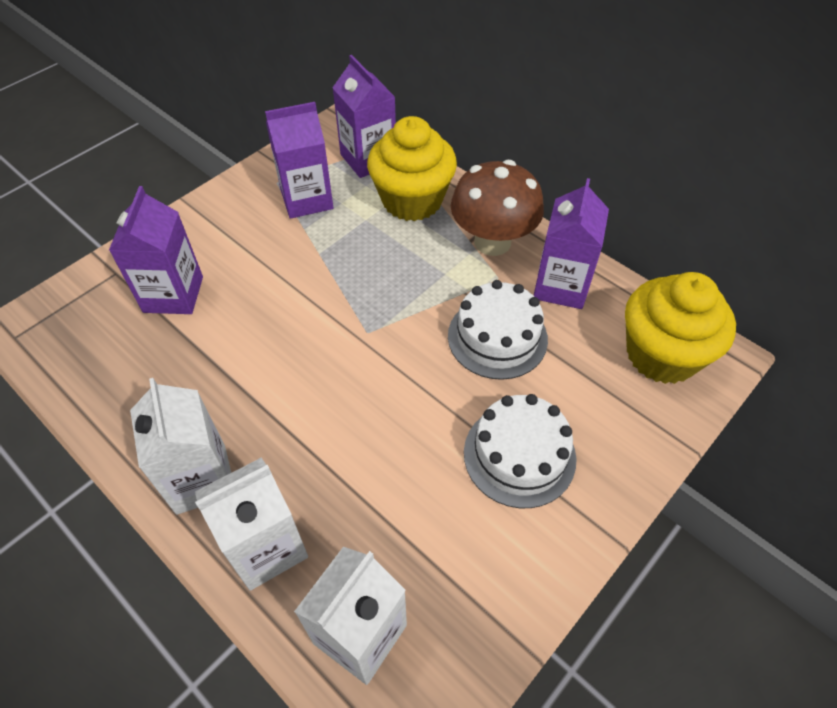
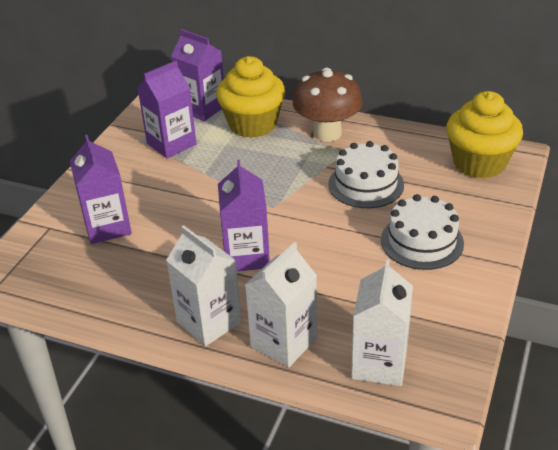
camera: 20 degrees left, 15 degrees down
purple carton [533,178,609,309] -> purple carton moved to [218,160,270,271]

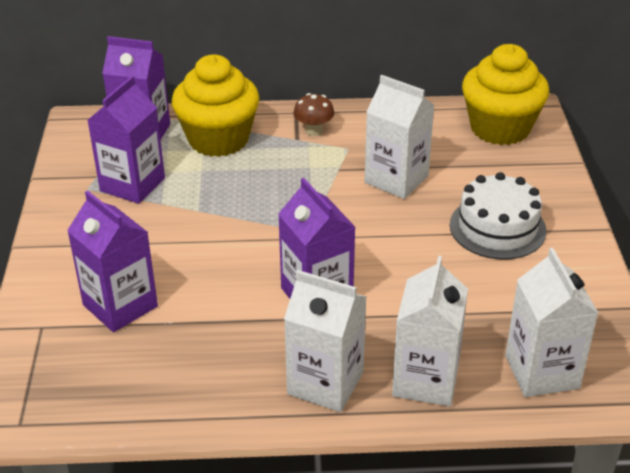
camera: 25 degrees left, 0 degrees up
brown mushroom [293,68,363,142] -> brown mushroom [294,93,334,136], size x0.49
white cake [328,141,404,208] -> white carton [365,75,435,199]

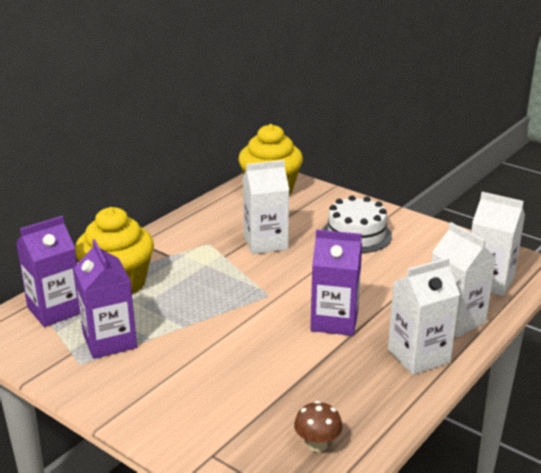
camera: 50 degrees left, 10 degrees down
purple carton [67,190,158,332] -> none
brown mushroom [294,93,334,136] -> brown mushroom moved to [294,401,342,452]

